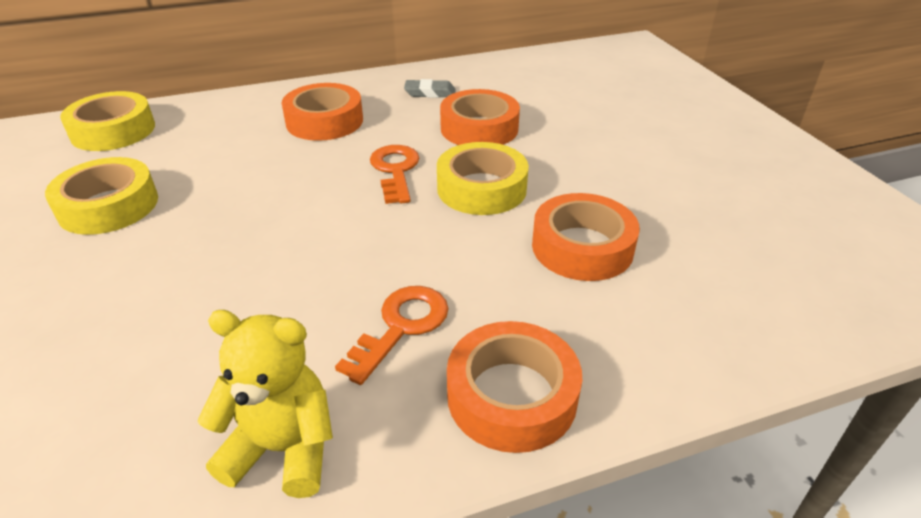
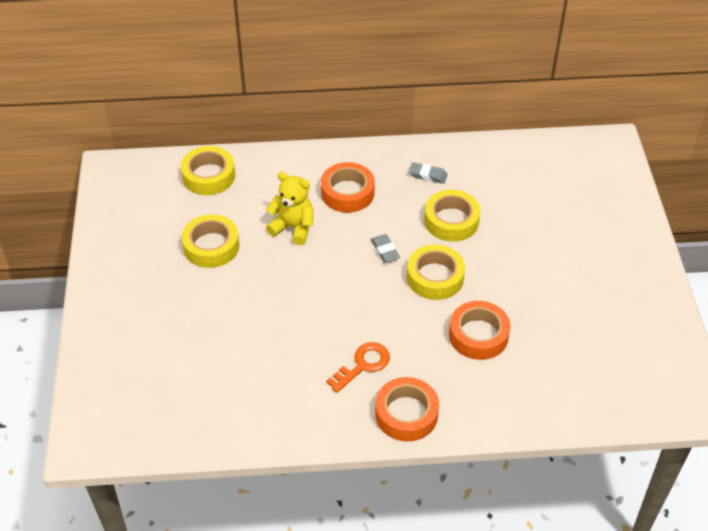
camera: 15 degrees right, 10 degrees up
yellow teddy bear [198,310,333,498] -> yellow teddy bear moved to [266,172,313,245]
orange key [370,145,419,204] -> grey eraser [371,234,400,263]
orange tape [440,89,520,145] -> yellow tape [424,190,481,242]

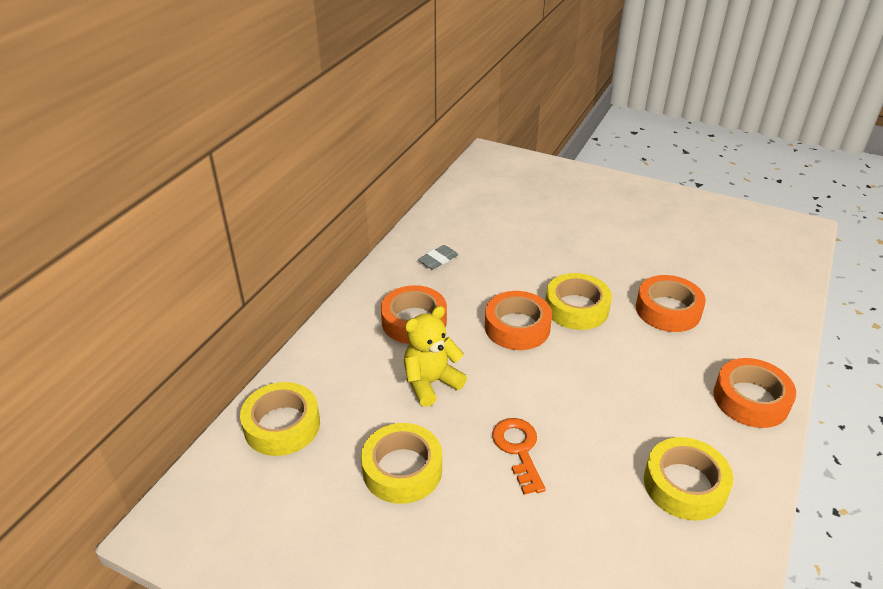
camera: 60 degrees left, 10 degrees down
orange key [326,342,390,393] -> orange key moved to [492,418,546,495]
grey eraser [371,234,400,263] -> orange tape [485,291,552,350]
yellow tape [424,190,481,242] -> yellow tape moved to [644,437,733,521]

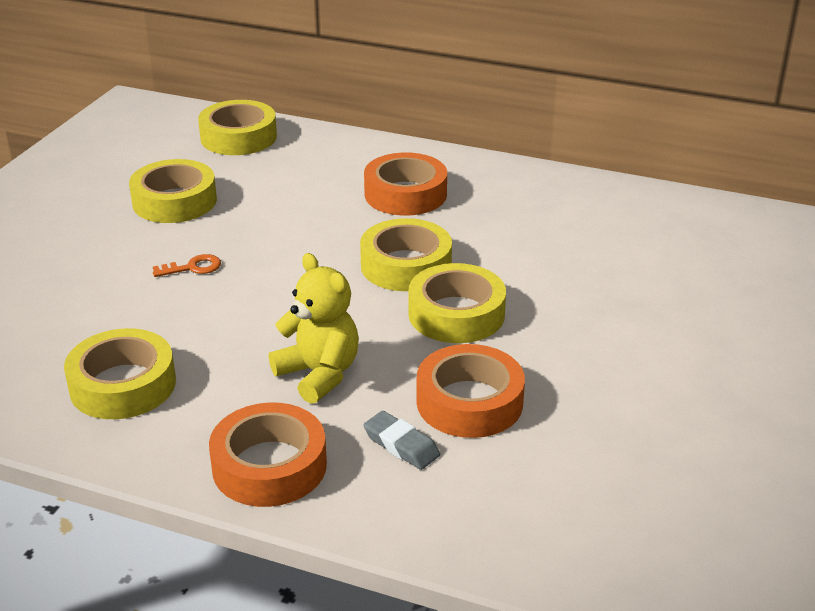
camera: 85 degrees right, 5 degrees down
yellow teddy bear [404,306,467,407] -> yellow teddy bear moved to [269,253,359,404]
grey eraser [418,245,458,270] -> grey eraser moved to [363,411,440,470]
orange tape [485,291,552,350] -> yellow tape [360,218,452,291]
orange key [492,418,546,495] -> orange key [153,254,221,277], size x0.63

